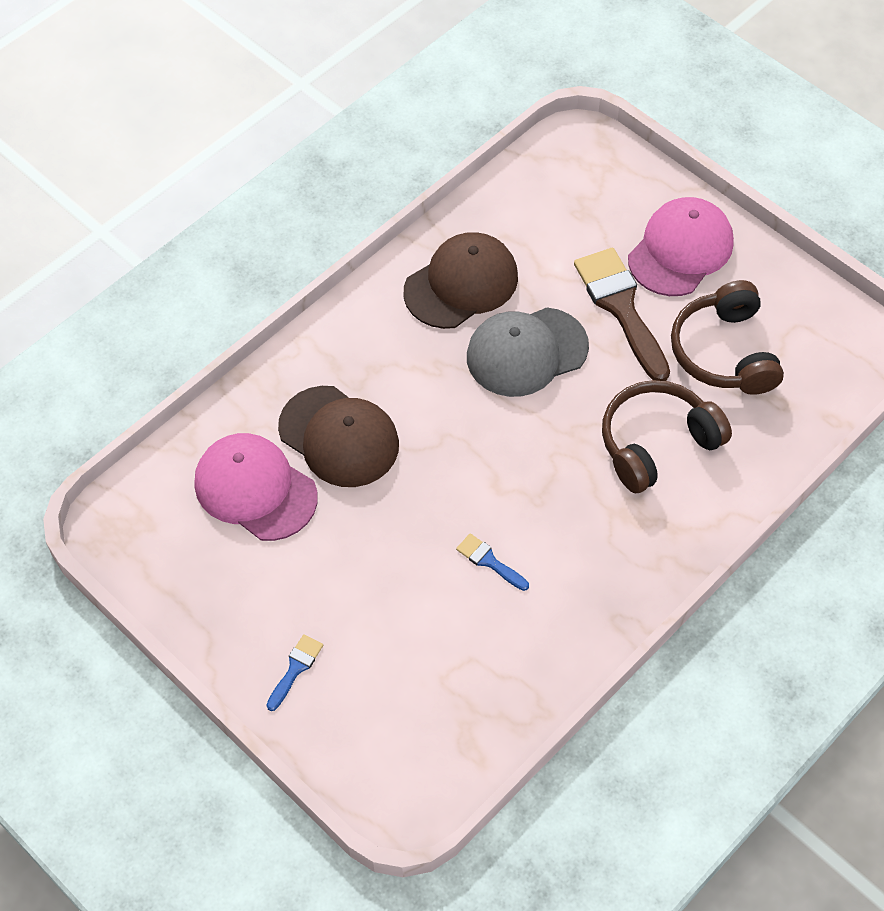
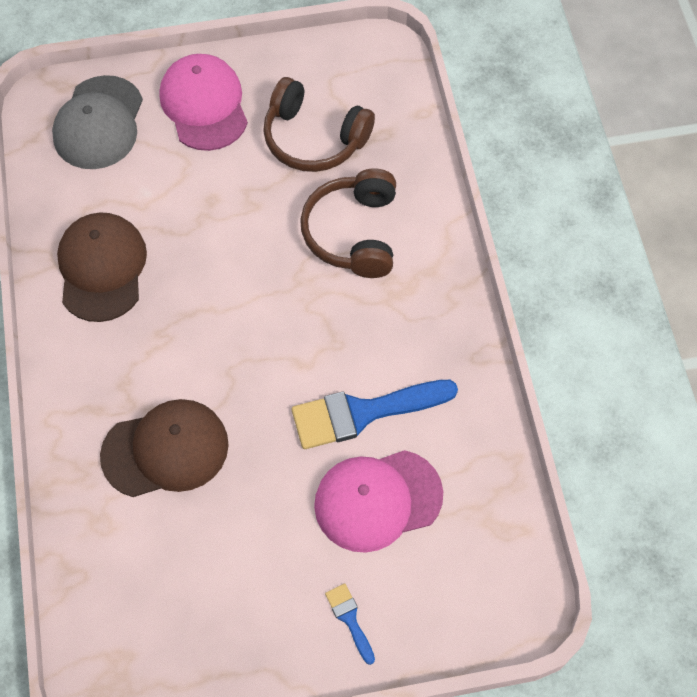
camera: 55 degrees left, 5 degrees up
pink cap [195,433,318,541] -> pink cap moved to [314,450,443,553]
blue brush [456,533,529,591] -> blue brush [292,380,458,449], size x2.16
grey cap [467,307,589,397] -> grey cap moved to [52,75,143,169]
brown brush [574,248,670,381] -> none

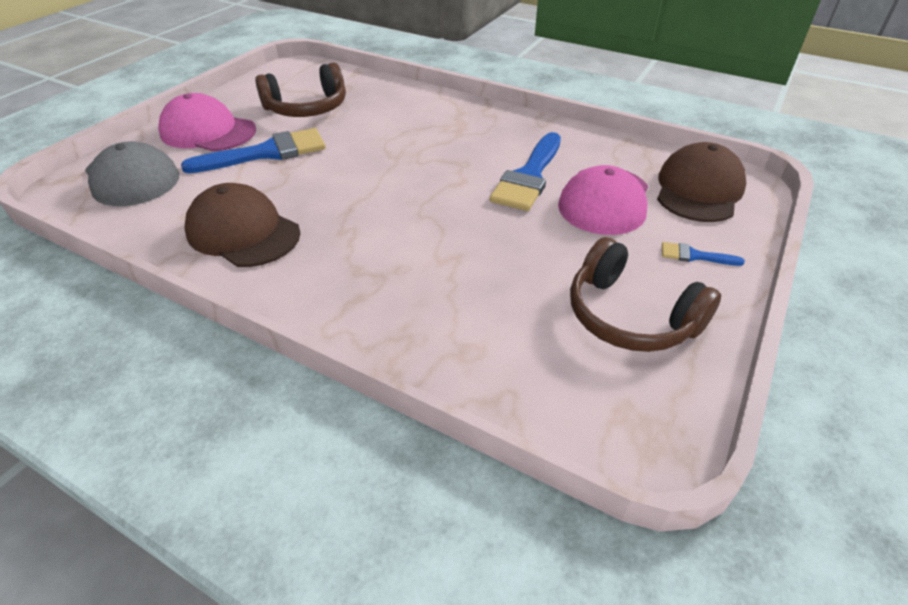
camera: 50 degrees left, 20 degrees down
brown cap [100,399,229,497] -> brown cap moved to [657,142,746,222]
brown headphones [300,168,396,278] -> brown headphones moved to [570,237,721,352]
none -> blue brush [181,128,326,173]

